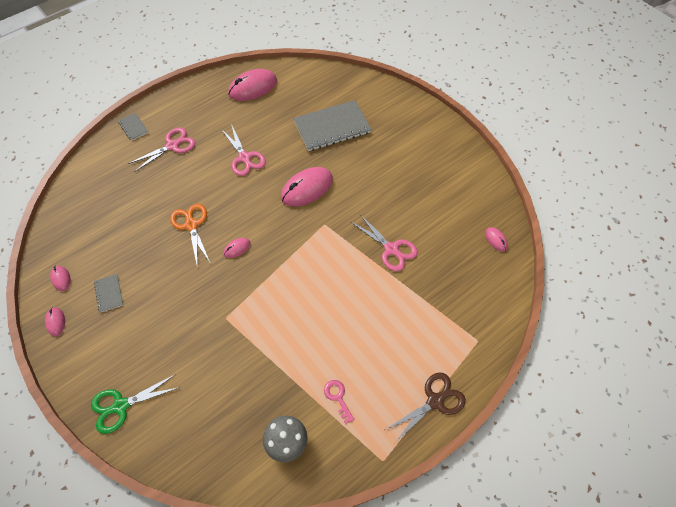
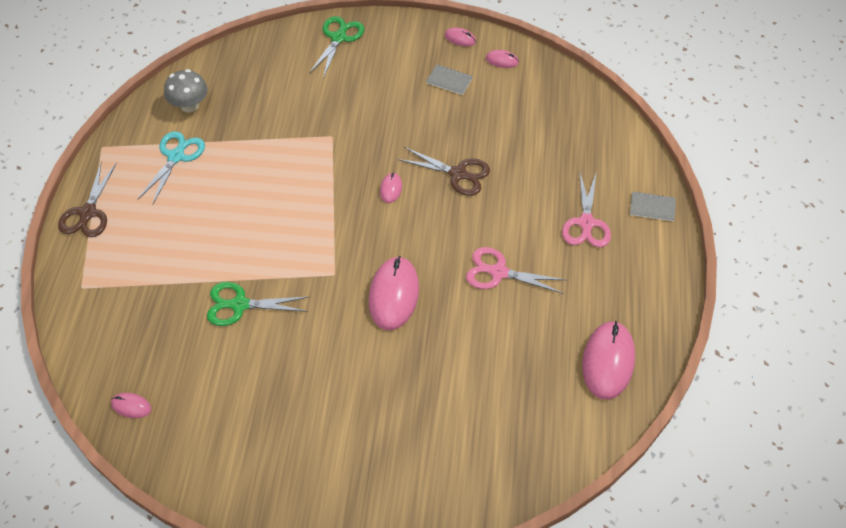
camera: 135 degrees right, 5 degrees down
orange scissors [170,204,211,264] -> brown scissors [397,147,490,196]
grey notebook [293,100,372,151] -> none
pink key [324,380,354,424] -> turquoise scissors [138,131,205,205]
pink scissors [351,214,418,271] -> green scissors [207,282,308,326]

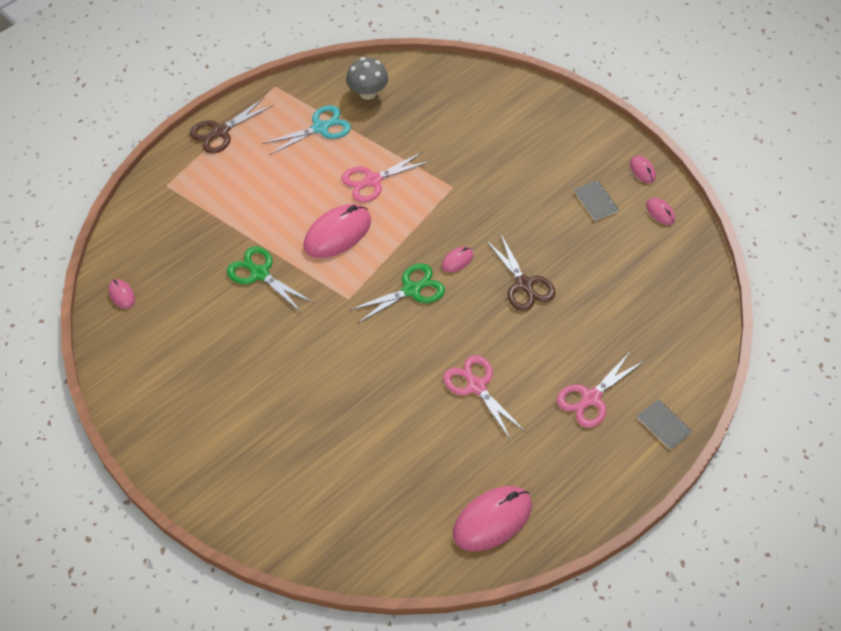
camera: 40 degrees right, 0 degrees up
green scissors [309,16,364,78] -> green scissors moved to [350,263,445,323]
pink mouse [368,256,419,330] -> pink mouse moved to [304,204,371,258]
none -> pink scissors [341,152,431,203]

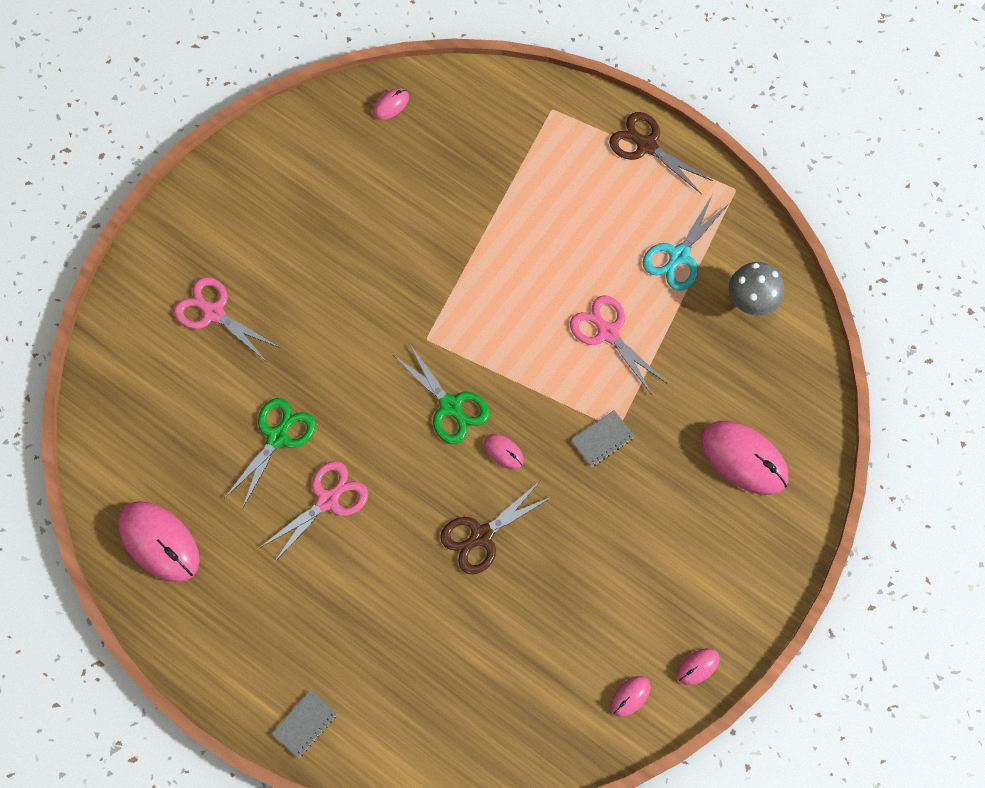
camera: 80 degrees right, 15 degrees up
green scissors [227,246,314,313] -> green scissors moved to [224,398,316,509]
turquoise scissors [262,105,351,155] -> turquoise scissors turned 75 degrees clockwise [643,196,729,291]
pink mouse [304,204,371,258] -> pink mouse moved to [701,421,788,495]
pink scissors [557,352,644,428] -> pink scissors moved to [174,277,280,362]
grey notebook [574,180,619,221] -> grey notebook moved to [571,410,635,467]

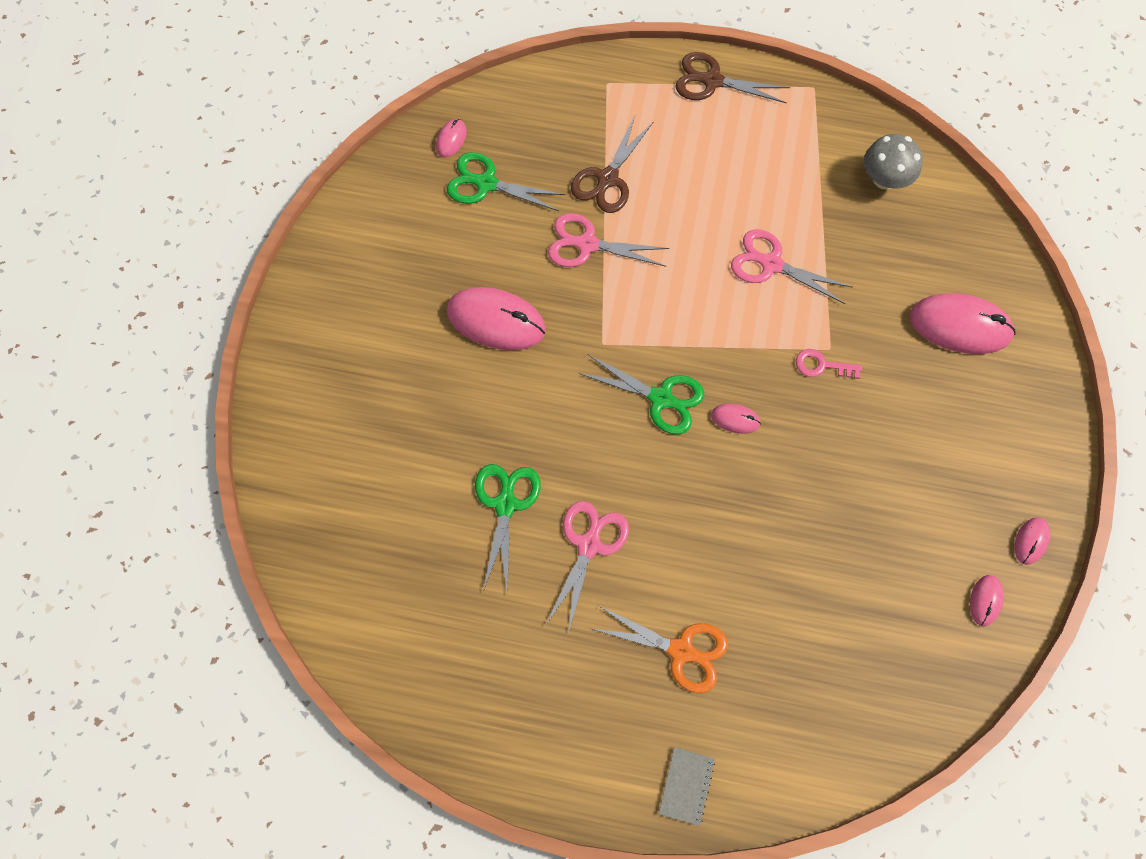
camera: 25 degrees left, 0 degrees up
pink mouse [118,501,200,582] -> pink mouse moved to [447,287,546,350]
pink scissors [174,277,280,362] -> pink scissors moved to [548,213,670,267]
brown scissors [440,480,553,574] -> brown scissors moved to [571,116,653,213]
grey notebook [571,410,635,467] -> pink key [796,349,862,379]
turquoise scissors [643,196,729,291] -> none
none -> green scissors [447,152,566,211]
none -> orange scissors [590,606,728,693]

